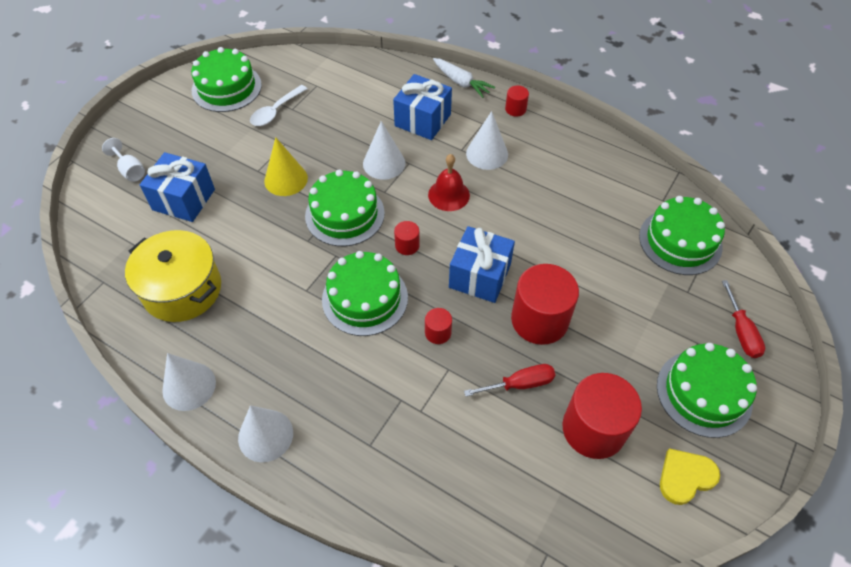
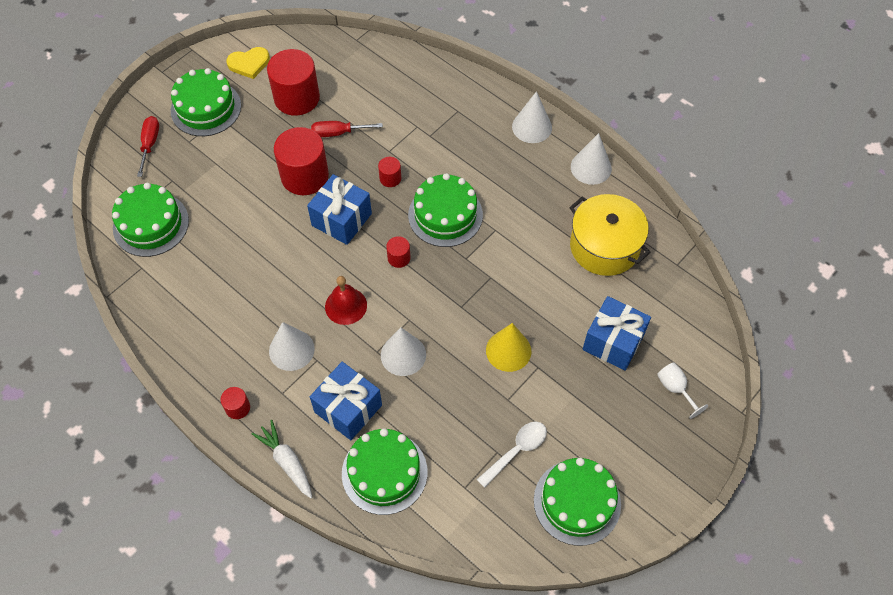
camera: 170 degrees left, 5 degrees up
green cake [305,170,385,246] -> green cake moved to [342,428,427,515]

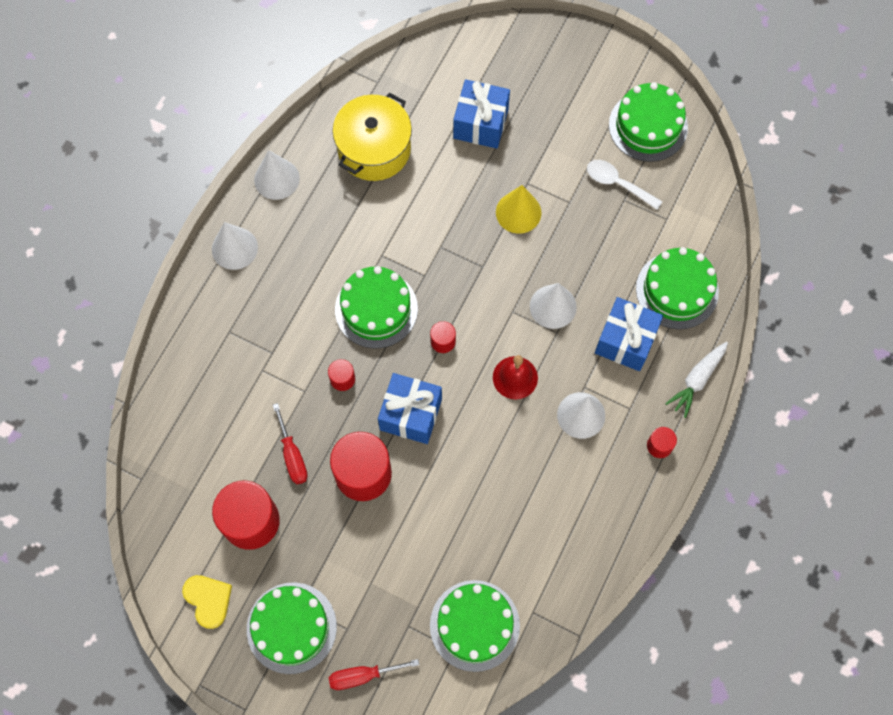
camera: 105 degrees left, 10 degrees up
white goblet [657,362,709,419] -> none

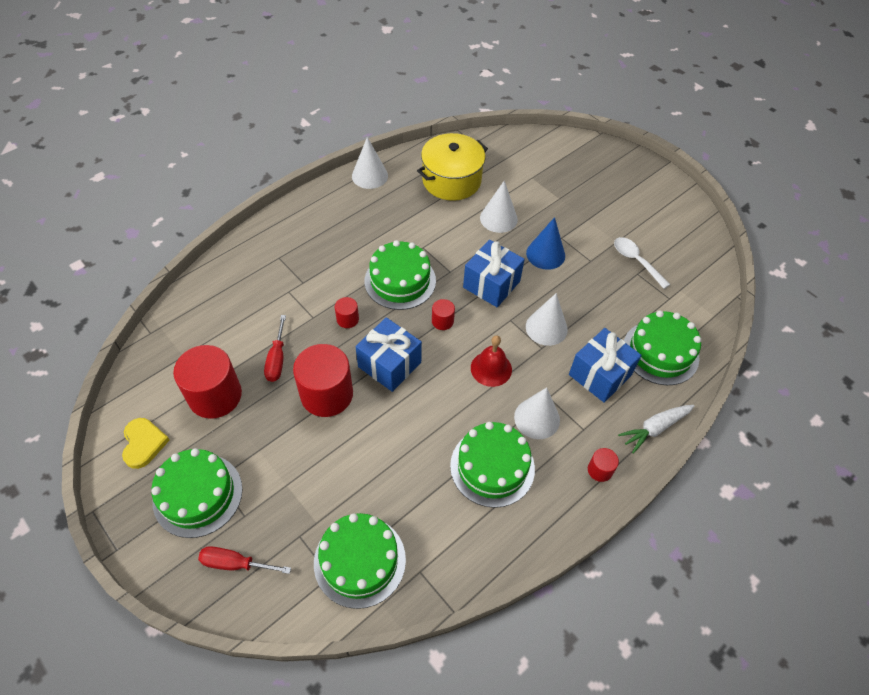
camera: 20 degrees right, 15 degrees down
white cone [212,222,258,270] -> white cone moved to [480,181,518,233]
blue gift [453,79,510,149] -> blue gift moved to [463,239,525,307]
yellow cone [496,185,541,234] -> blue cone [526,217,565,270]
green cake [609,82,688,162] -> green cake moved to [450,422,535,508]

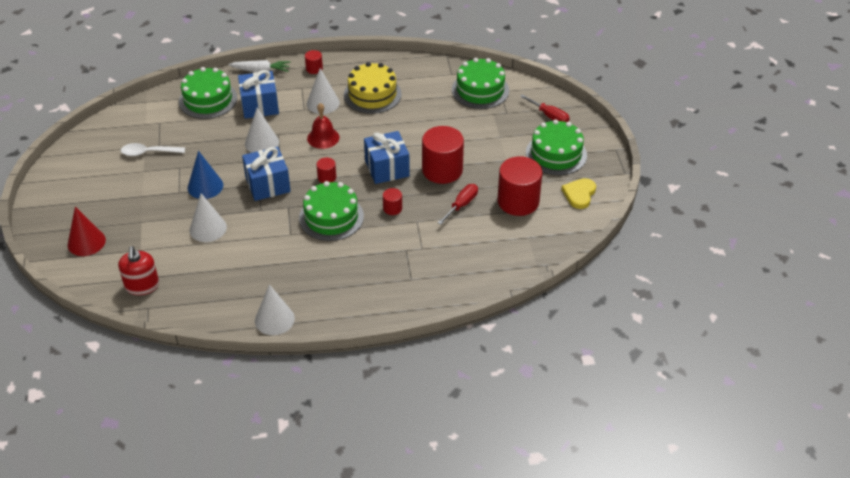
camera: 145 degrees left, 10 degrees down
yellow pot [417,133,488,201] -> none
green cake [450,422,535,508] -> yellow cake [344,62,402,114]
white spoon [614,237,670,289] -> white spoon turned 90 degrees clockwise [121,143,185,156]
none -> red cone [68,207,106,256]
none -> red soap dispenser [118,246,159,295]

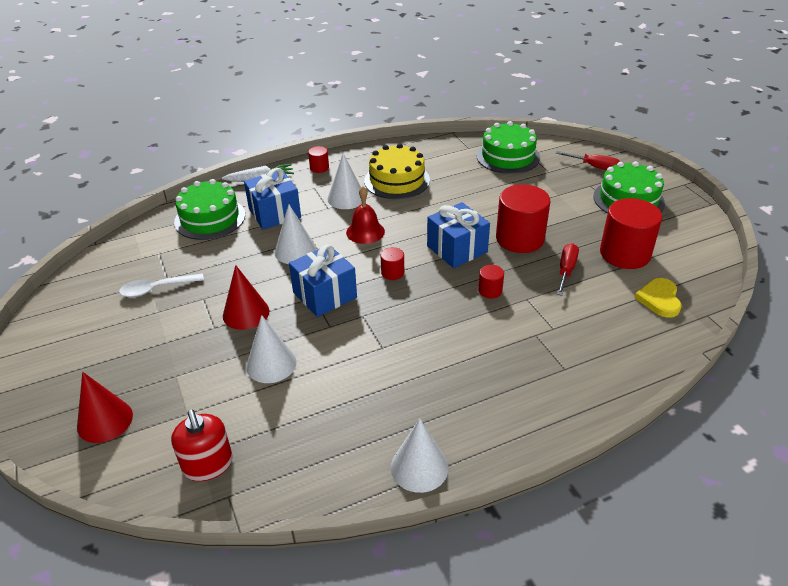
camera: 15 degrees left, 5 degrees down
blue cone [188,151,223,199] -> red cone [223,265,270,330]
green cake [299,181,364,241] -> none
yellow heart [561,178,596,209] -> yellow heart moved to [635,278,682,318]

